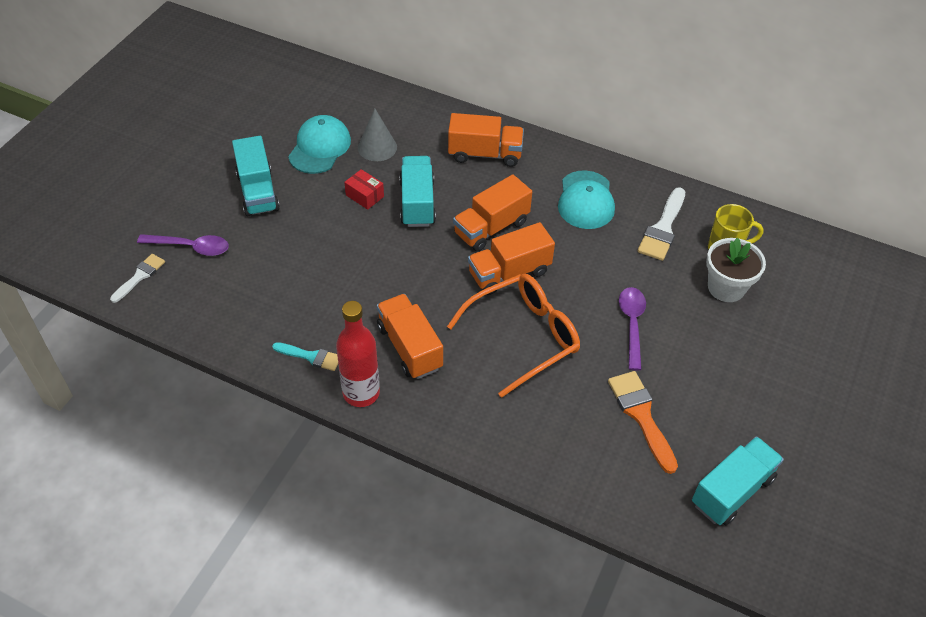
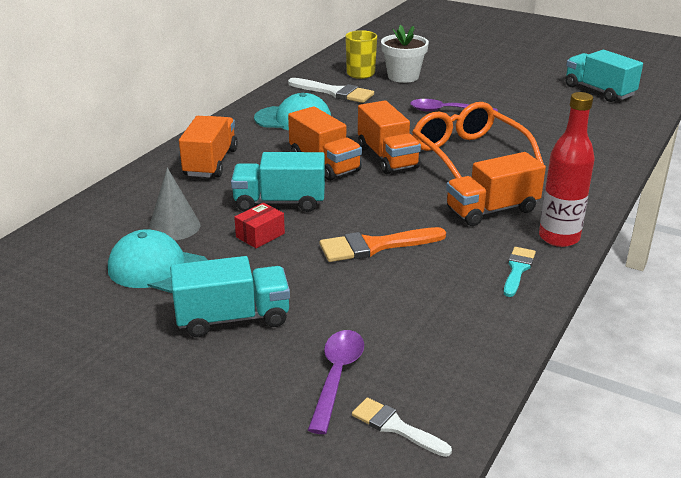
camera: 85 degrees left, 20 degrees down
orange brush [608,371,678,474] -> orange brush moved to [320,227,446,262]

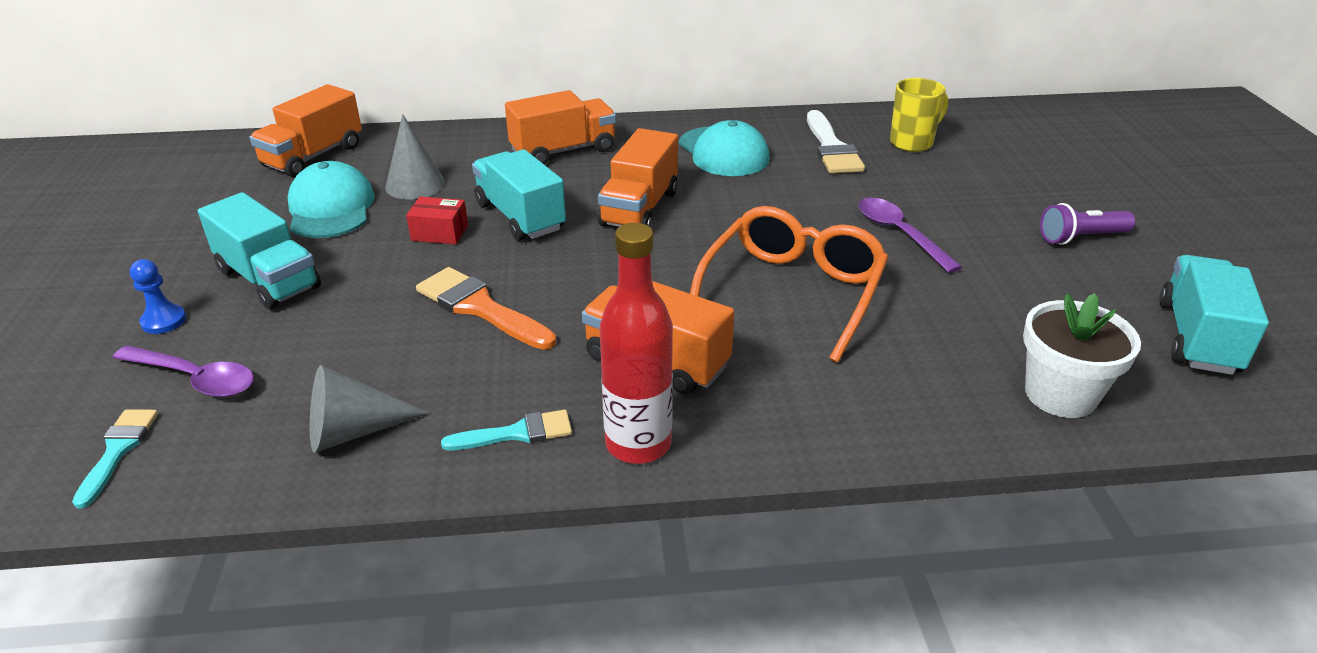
camera: 55 degrees right, 5 degrees up
purple spoon [308,330,364,434] -> purple spoon turned 45 degrees clockwise [113,345,254,397]
white brush [352,398,452,457] -> turquoise brush [72,409,158,508]
orange truck [358,101,421,174] -> orange truck moved to [250,84,362,177]
white flower pot [381,25,429,83] -> white flower pot moved to [1023,293,1141,418]
none -> blue pawn [130,259,186,334]
none -> grey cone [310,365,429,453]
none -> purple flashlight [1040,203,1135,245]

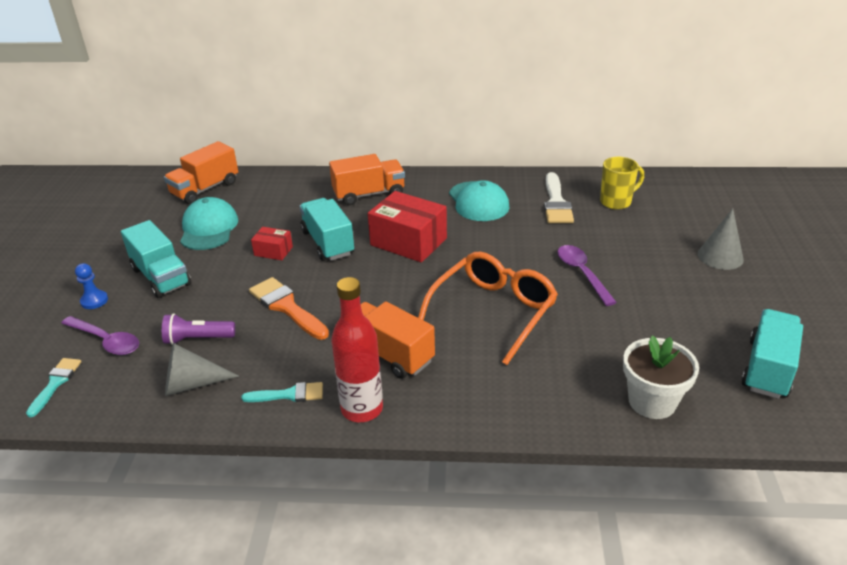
camera: 10 degrees right, 0 degrees up
grey cone [385,114,445,200] -> grey cone moved to [698,209,744,270]
orange truck [598,128,678,228] -> red box [368,191,447,262]
purple flashlight [1040,203,1135,245] -> purple flashlight moved to [162,313,235,345]

